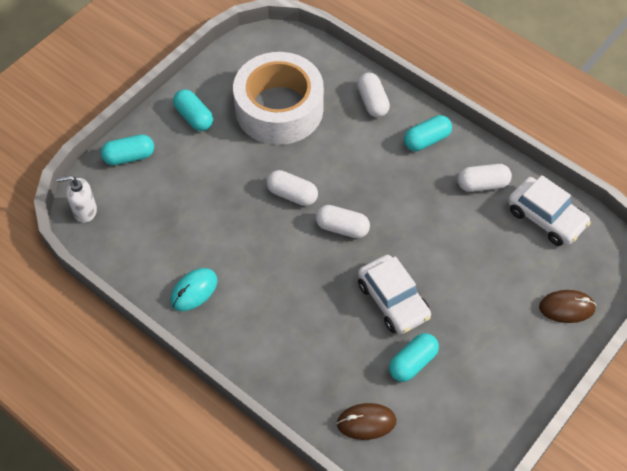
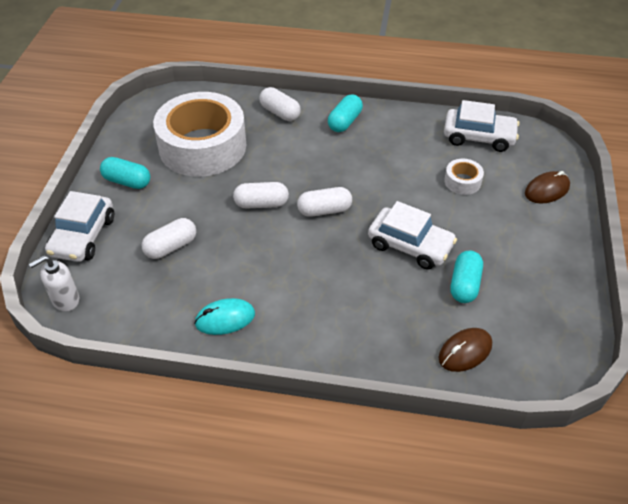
camera: 30 degrees left, 10 degrees down
turquoise capsule [101,134,154,165] -> white car [45,191,114,262]
turquoise mouse [170,268,218,311] -> turquoise mouse turned 60 degrees clockwise [194,298,255,335]
white capsule [458,164,512,192] -> white capsule moved to [142,218,196,259]
none -> white tape [444,159,484,195]

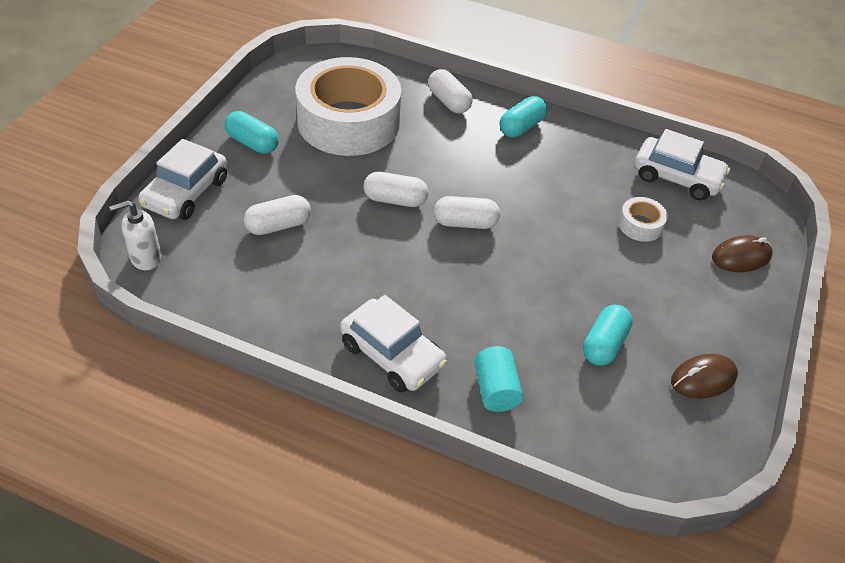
camera: 10 degrees right, 0 degrees up
turquoise mouse [194,298,255,335] -> none
white car [368,201,457,269] -> white car moved to [340,295,447,392]
brown mouse [438,328,492,372] -> brown mouse moved to [671,354,738,399]
none -> turquoise cylinder [474,346,523,412]

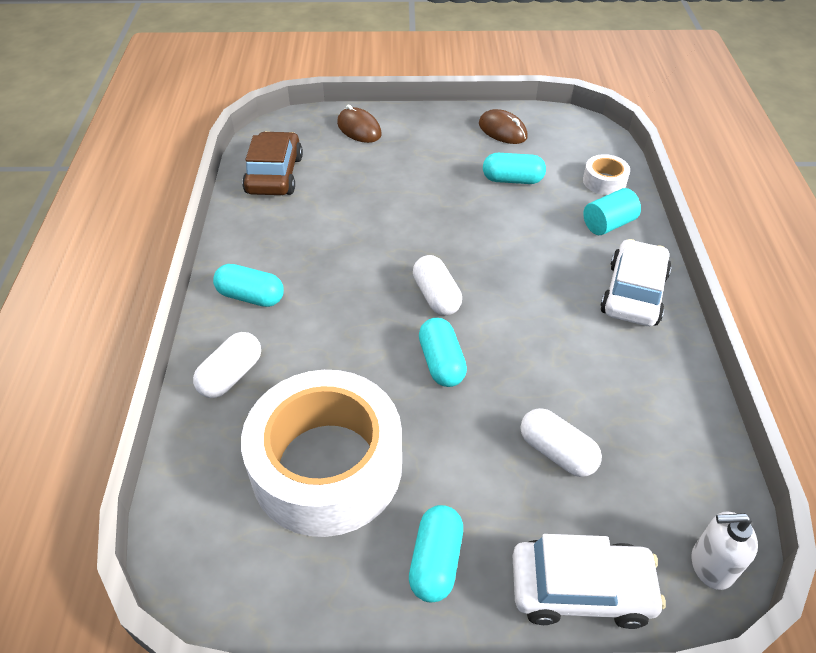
camera: 110 degrees left, 0 degrees up
white soap dispenser [109,201,161,270] -> white soap dispenser turned 135 degrees clockwise [692,511,758,590]
white capsule [363,172,428,207] -> turquoise capsule [419,318,467,387]
white tape [618,197,668,242] -> white tape moved to [583,154,630,195]
white car [635,129,730,200] -> brown car [242,131,303,195]

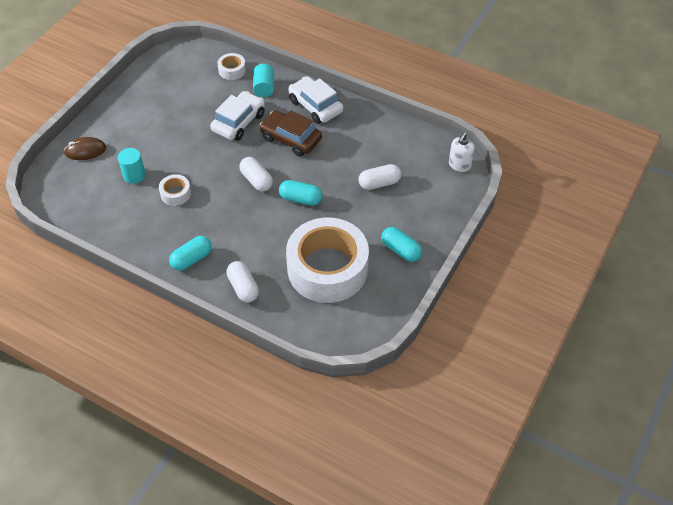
camera: 60 degrees left, 5 degrees up
brown car [242,131,303,195] -> brown car moved to [260,110,322,157]
white capsule [413,255,462,316] -> white capsule turned 45 degrees clockwise [239,157,273,192]
brown mouse [479,109,528,144] -> none
turquoise capsule [483,153,546,184] -> none
white car [513,534,666,629] -> white car moved to [210,91,265,141]
none -> turquoise cylinder [118,148,146,184]
none -> white tape [159,174,191,206]

